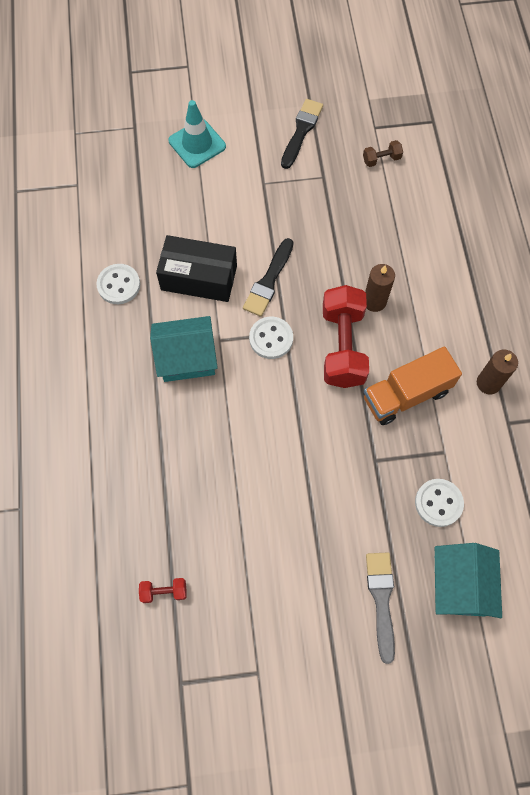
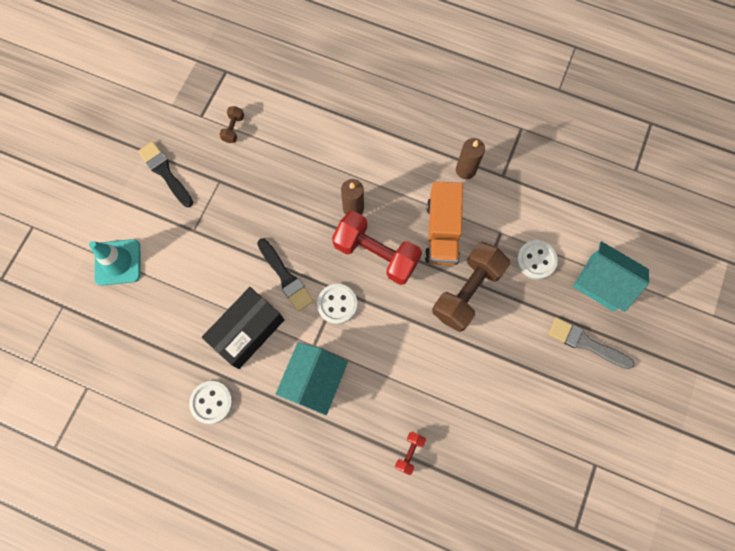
camera: 60 degrees left, 5 degrees up
red dumbbell [139,578,187,603] -> red dumbbell moved to [395,432,426,475]
none -> brown dumbbell [432,242,510,332]

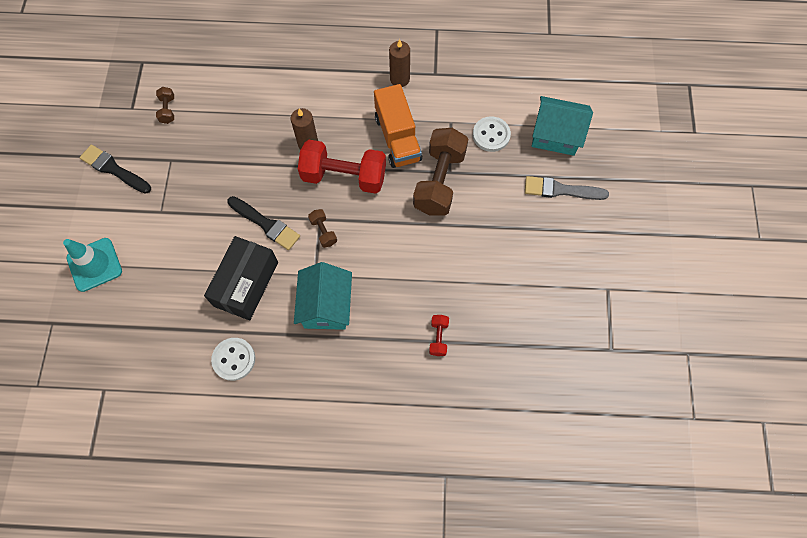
camera: 20 degrees left, 5 degrees down
white button [317,284,357,324] -> brown dumbbell [308,209,337,248]

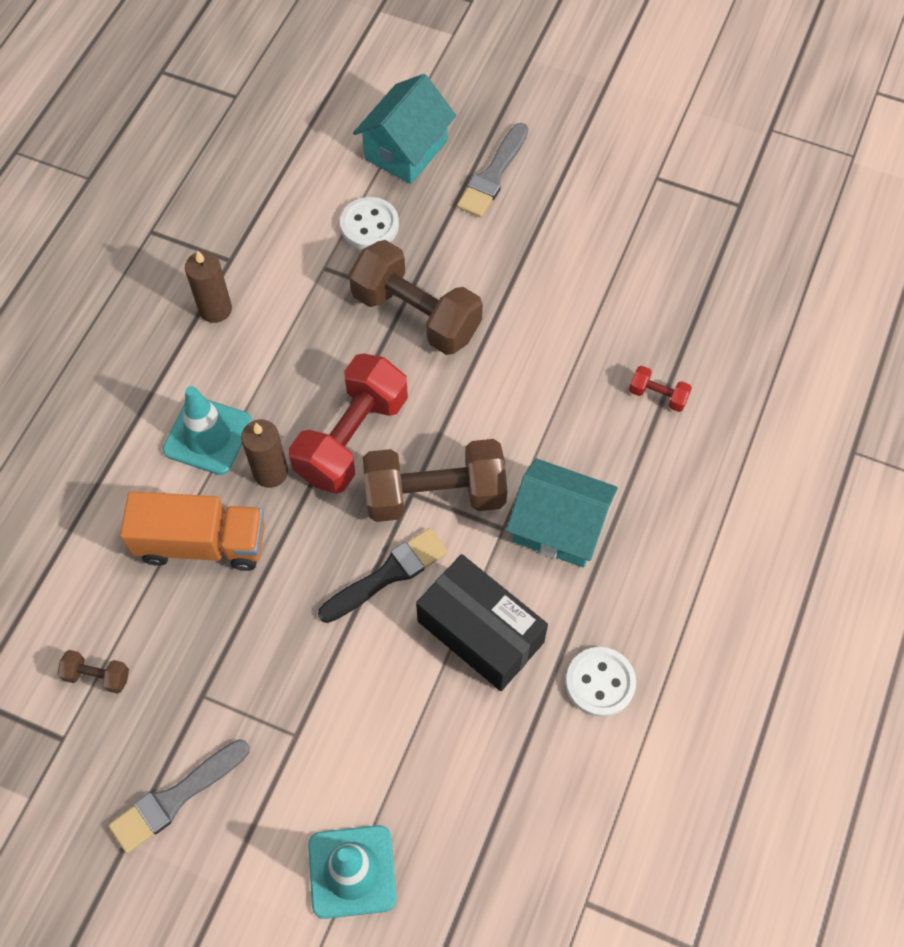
camera: 70 degrees left, 5 degrees down
black brush [80,145,151,194] -> grey brush [108,739,250,854]
brown dumbbell [308,209,337,248] -> brown dumbbell [363,439,507,522], size x2.30
orange truck [374,84,422,168] -> orange truck moved to [120,491,265,571]
none -> turquoise traffic cone [163,386,252,475]

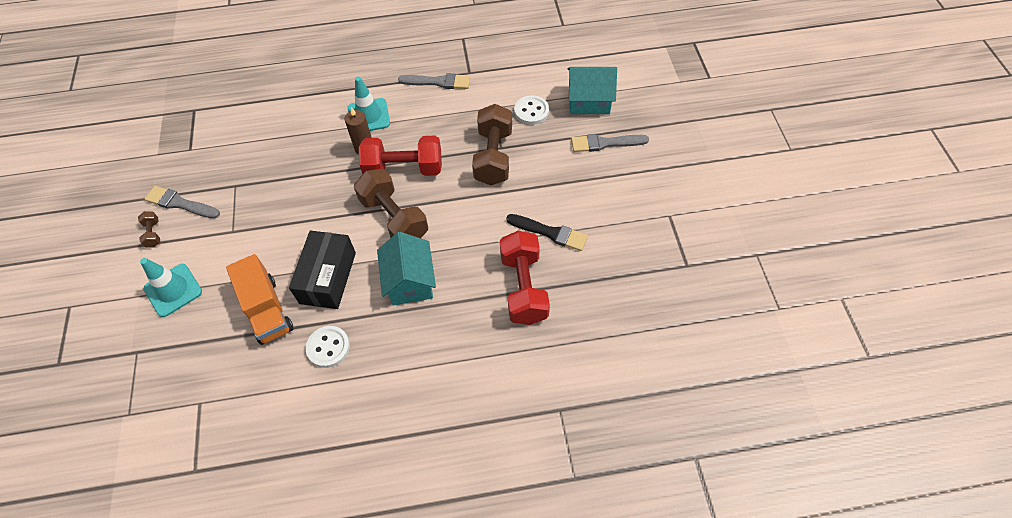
camera: 60 degrees right, 5 degrees down
brown dumbbell [58,650,129,694] -> brown dumbbell moved to [138,211,160,247]
orange truck [120,491,265,571] -> orange truck moved to [226,254,294,345]
brown candle [185,250,232,323] -> grey brush [398,73,470,89]
black brush [318,528,448,623] -> black brush moved to [506,214,588,251]
red dumbbell [629,366,692,412] -> red dumbbell [500,231,550,325], size x2.30

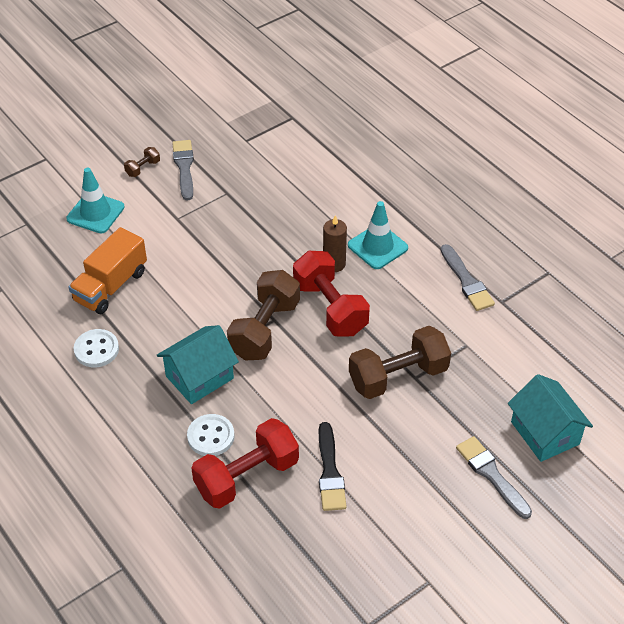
camera: 60 degrees right, 10 degrees down
black box [289,231,356,309] -> none
white button [514,95,549,125] -> white button moved to [187,414,235,456]

